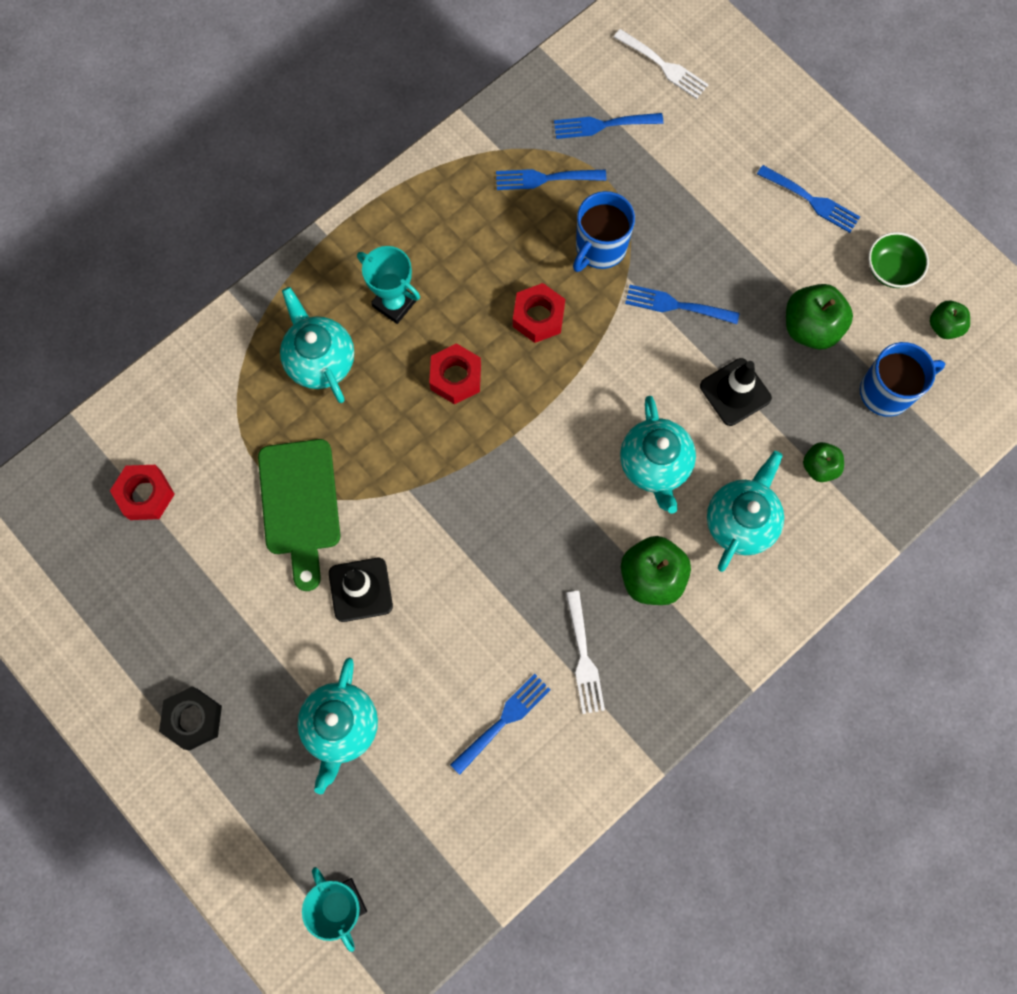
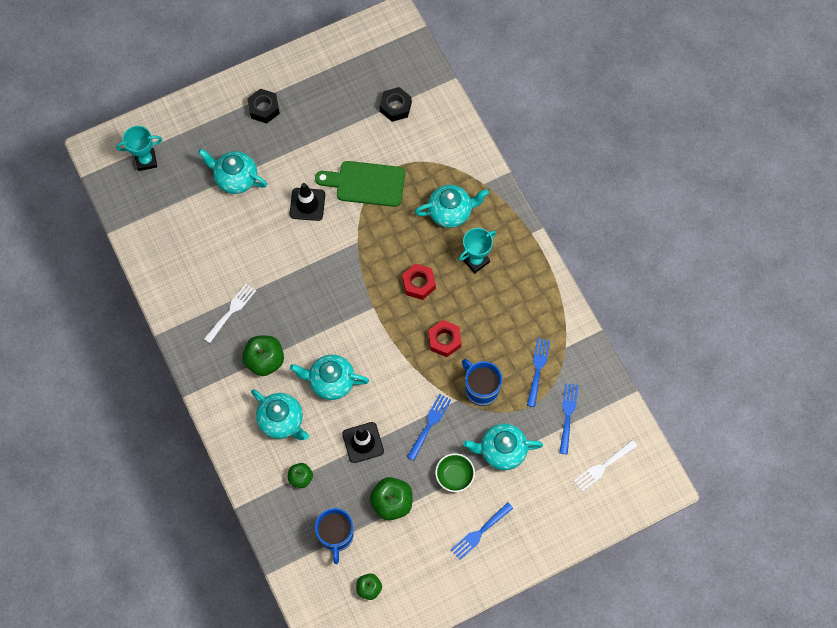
camera: 105 degrees right, 5 degrees down
red nut [110,465,175,520] -> black nut [380,87,412,122]
blue fork [450,674,551,775] -> none
white fork [566,591,605,714] -> white fork turned 120 degrees clockwise [204,284,256,343]
green bowl [868,232,929,288] -> green bowl moved to [435,453,475,492]
none -> turquoise teapot [463,424,543,470]

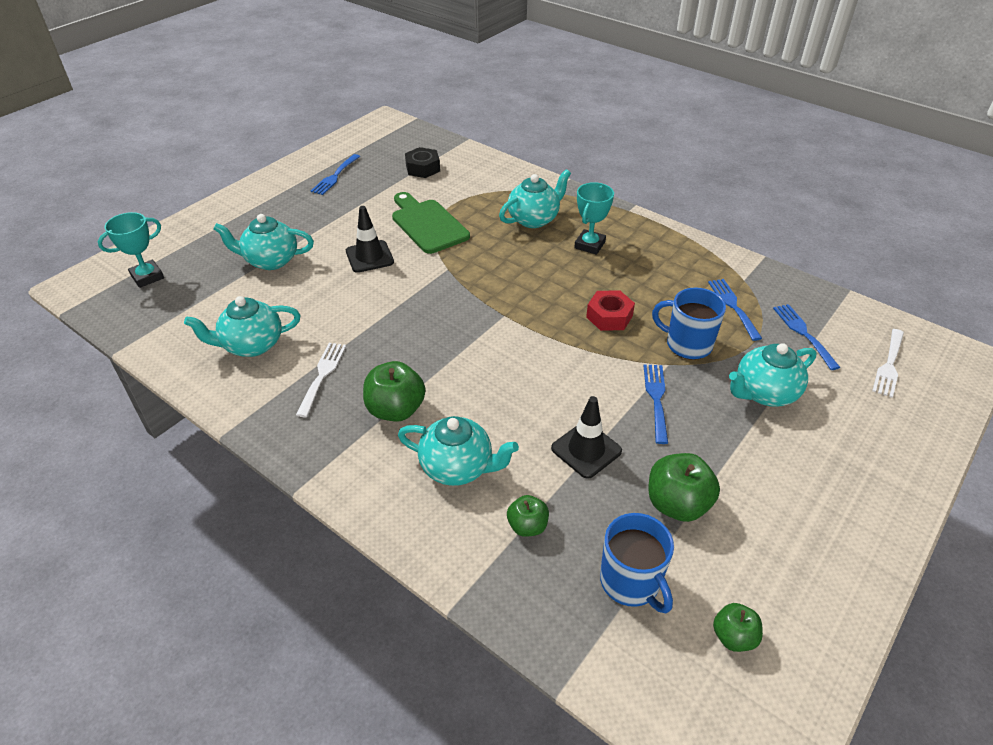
camera: 25 degrees left, 25 degrees down
black nut [247,89,280,124] -> none
turquoise teapot [290,355,369,400] -> turquoise teapot moved to [184,296,300,357]
green cutting board [315,161,405,207] -> green cutting board turned 75 degrees clockwise [392,192,470,254]
red nut [402,264,436,300] -> none
green bowl [435,453,475,492] -> none
blue fork [451,502,513,560] -> blue fork moved to [311,154,360,195]

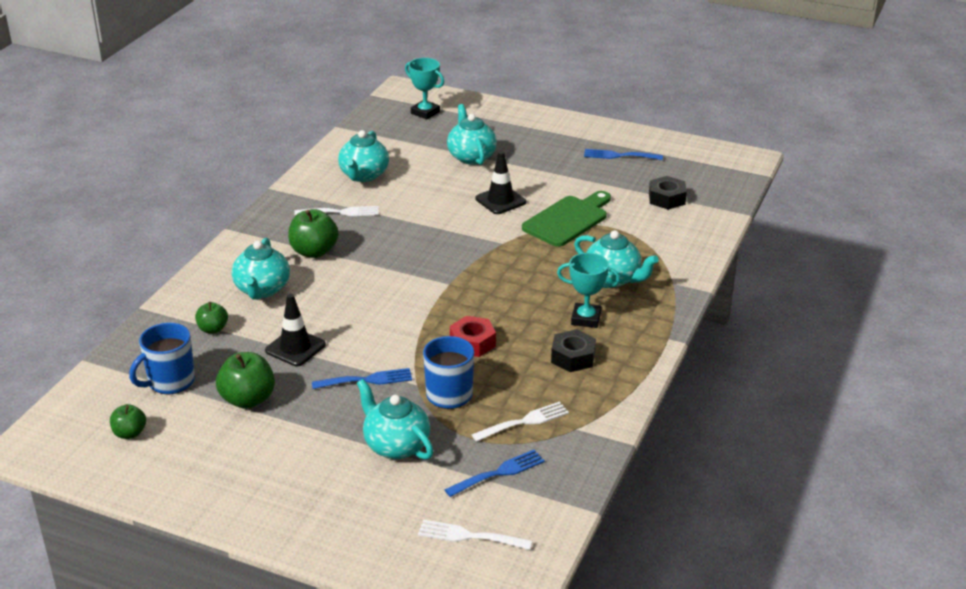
camera: 75 degrees right, 10 degrees down
turquoise teapot [184,296,300,357] -> turquoise teapot turned 135 degrees counterclockwise [338,130,389,182]
blue fork [708,279,762,341] -> white fork [472,401,569,442]
none -> black nut [551,329,596,372]

